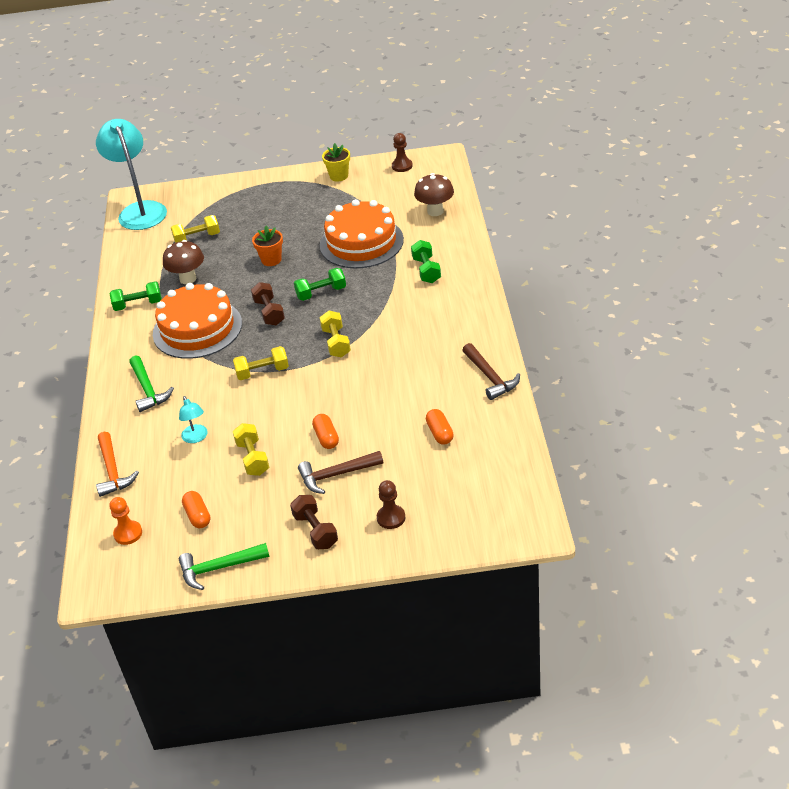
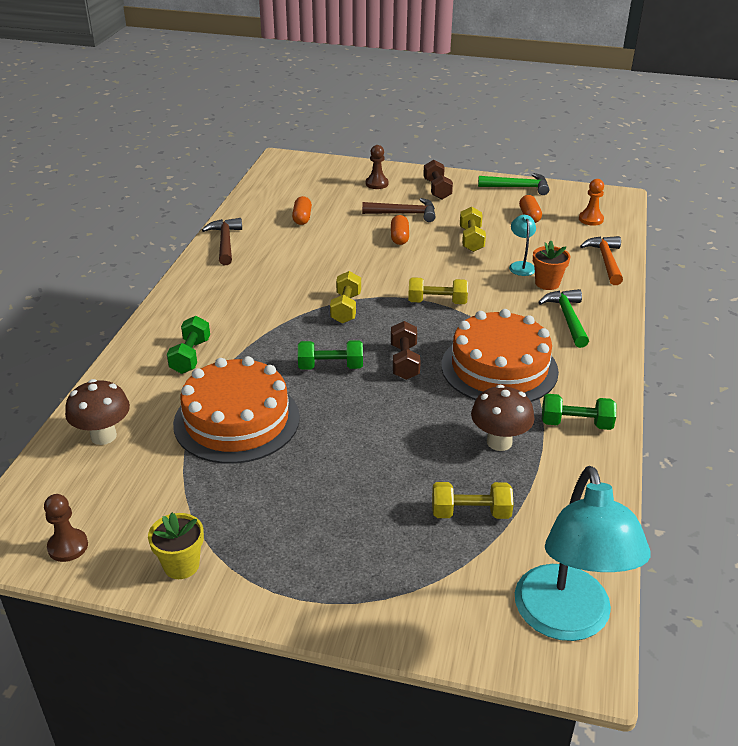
camera: 165 degrees left, 5 degrees down
orange flower pot [252,226,283,266] -> orange flower pot moved to [533,241,570,290]

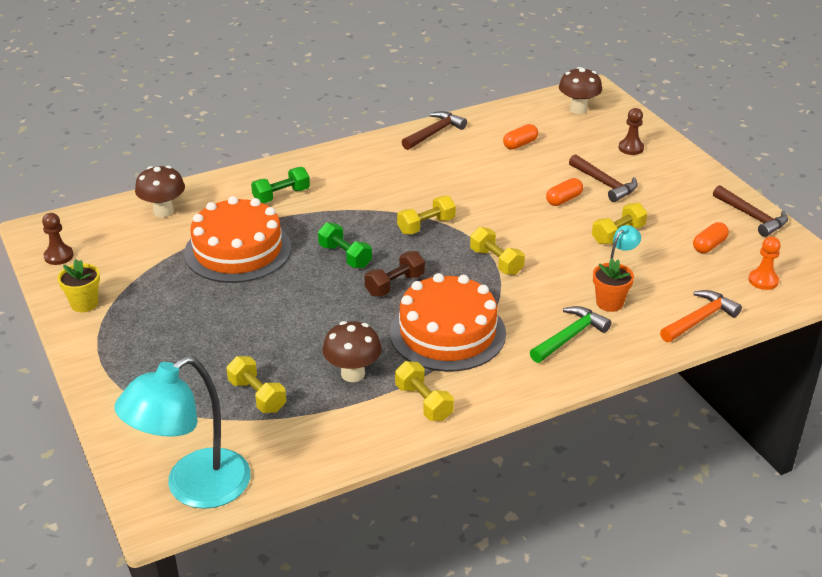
camera: 50 degrees right, 0 degrees up
brown dumbbell [423,160,453,199] -> none
green hammer [478,173,549,195] -> brown hammer [713,185,788,237]
green dumbbell [542,394,616,430] -> yellow dumbbell [395,361,454,421]
none -> brown mushroom [559,67,602,114]

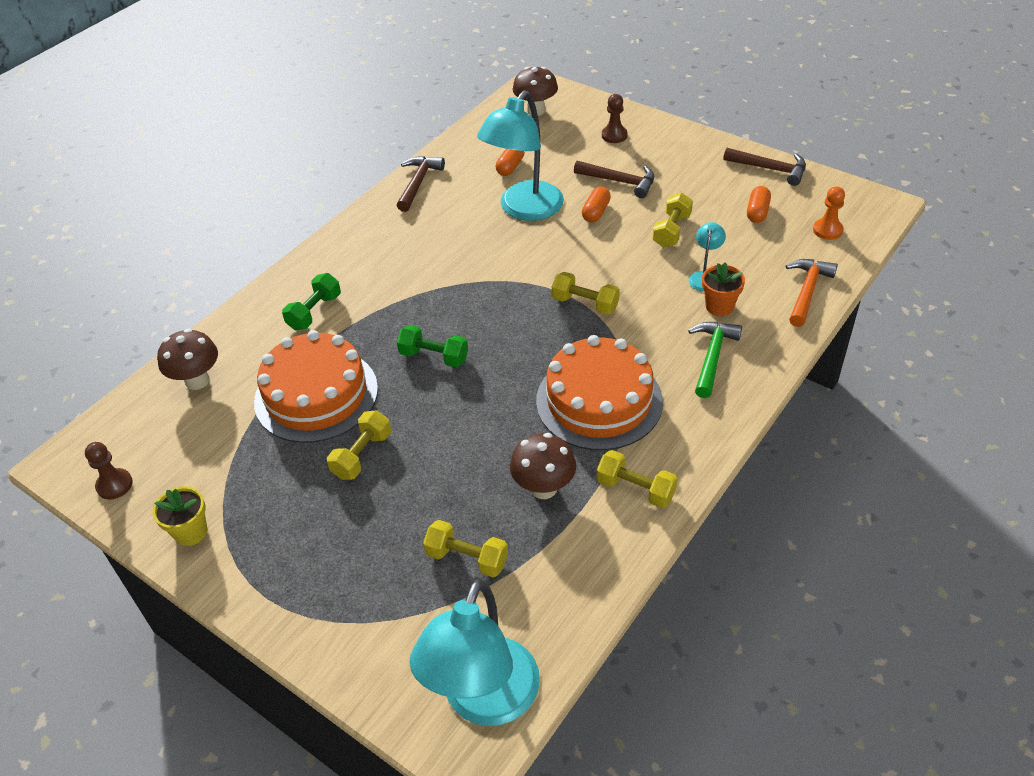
camera: 25 degrees left, 10 degrees up
brown dumbbell [365,251,425,296] -> none
yellow dumbbell [397,196,456,235] -> yellow dumbbell moved to [327,410,391,480]
none -> turquoise lamp [477,91,564,221]

